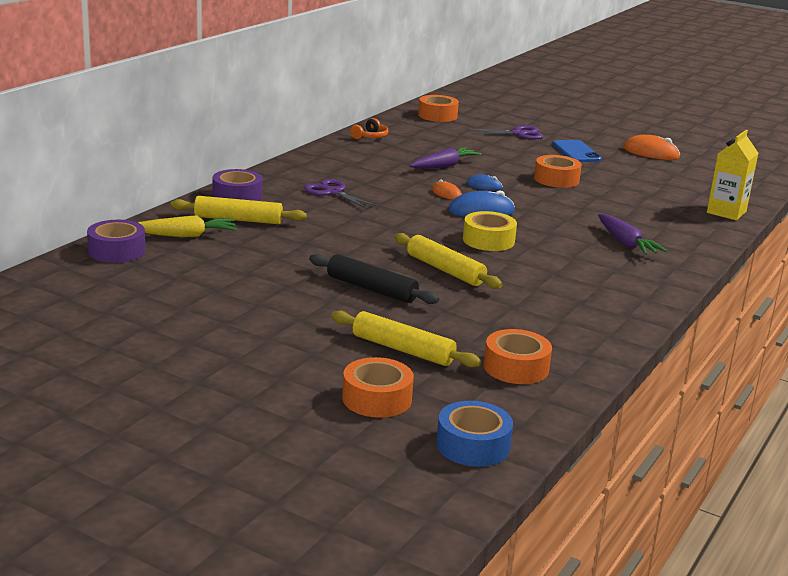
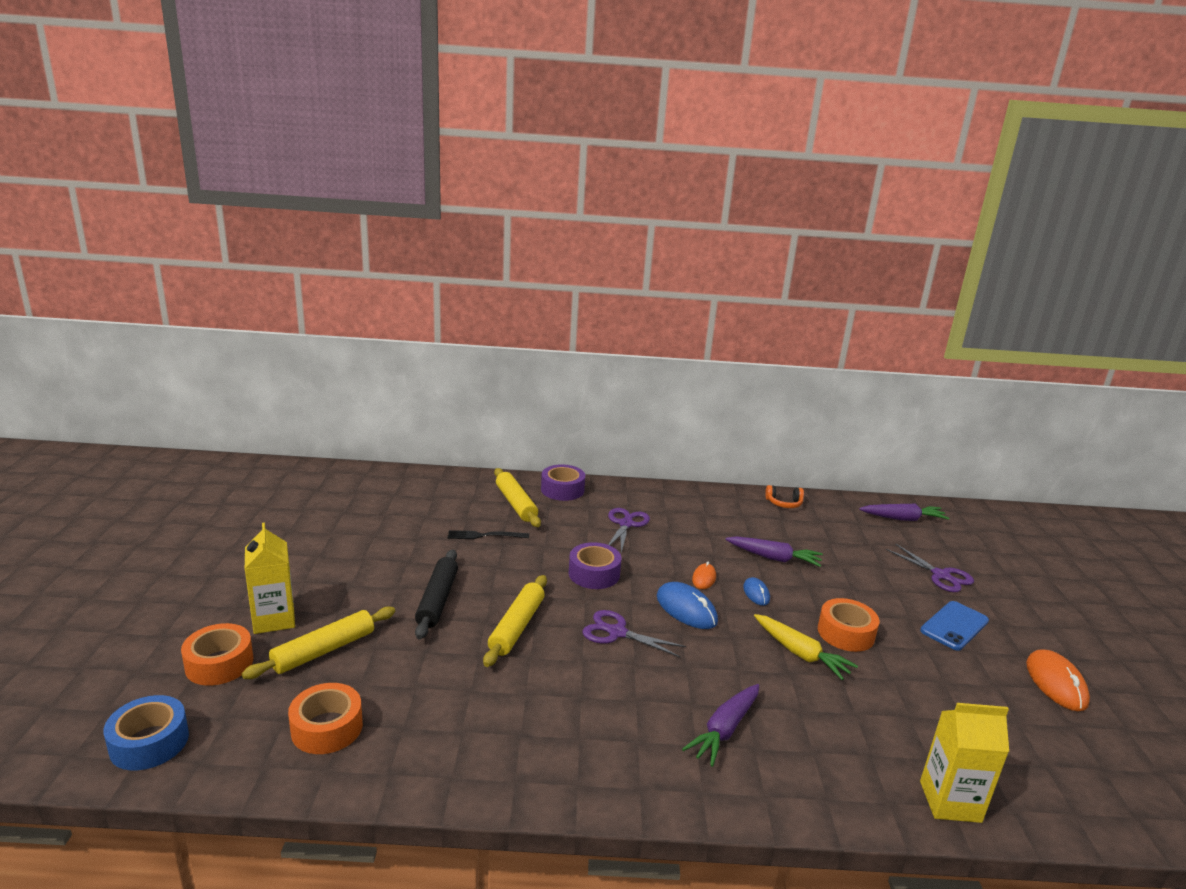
camera: 60 degrees right, 0 degrees up
purple tape [87,220,146,263] -> purple tape moved to [569,542,622,589]
yellow carrot [138,215,237,237] -> yellow carrot moved to [754,614,858,680]
yellow rolling pin [331,311,481,368] -> yellow rolling pin turned 45 degrees clockwise [242,607,395,679]
orange tape [418,95,459,122] -> purple carrot [859,504,949,521]
yellow tape [463,211,517,251] -> purple scissors [583,610,686,657]
none -> yellow carton [245,523,295,634]
none -> black fork [448,530,529,539]

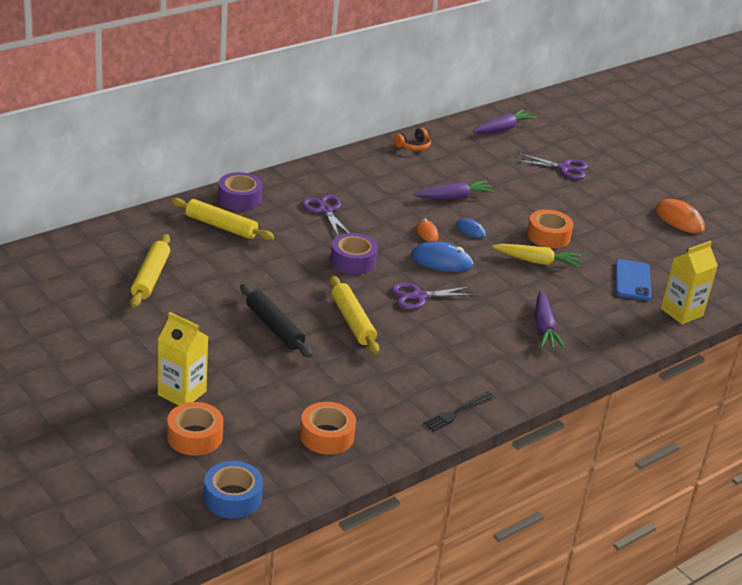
camera: 40 degrees left, 10 degrees up
yellow rolling pin [242,607,395,679] -> yellow rolling pin moved to [130,234,170,308]
black fork [448,530,529,539] -> black fork moved to [423,391,494,431]
blue phone [920,601,989,651] -> blue phone moved to [615,259,651,300]

